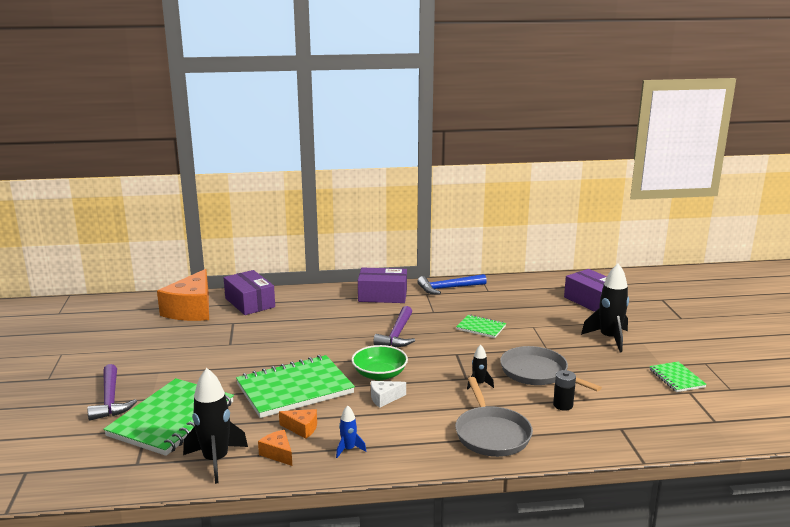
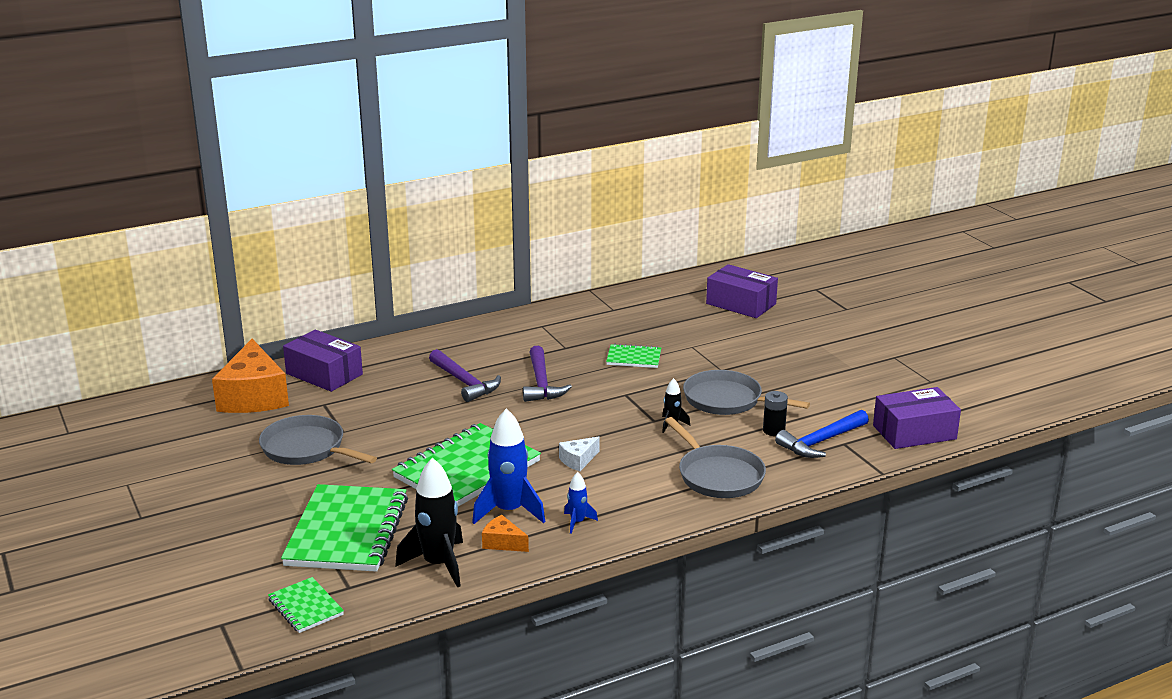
camera: 20 degrees left, 5 degrees up
purple hammer [87,364,137,420] -> purple hammer moved to [429,349,501,402]
orange cheese [279,409,317,439] -> blue rocket [472,408,545,524]
green bowl [351,345,408,380] -> none
purple box [358,268,407,303] -> purple box moved to [873,387,961,449]
blue hammer [417,274,487,295] -> blue hammer moved to [775,410,869,458]
black rocket [581,263,629,352] -> none
green notebook [649,362,707,392] -> green notebook moved to [268,577,344,633]
none -> grey pan [259,415,377,465]

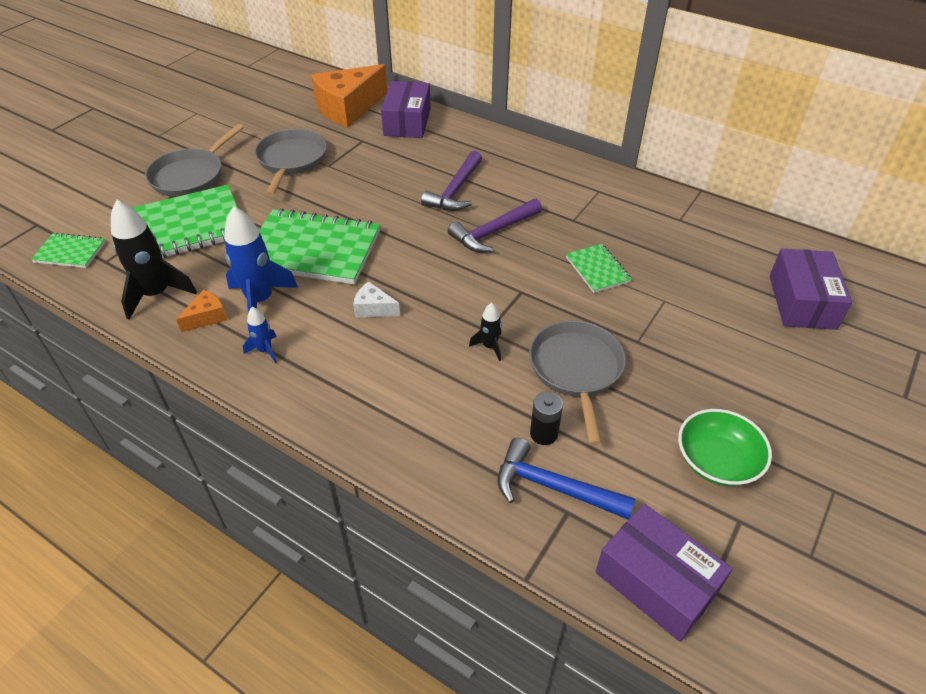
camera: 60 degrees right, 20 degrees up
green notebook [268,577,344,633] -> green notebook turned 75 degrees clockwise [31,233,106,268]
orange cheese [482,515,529,552] -> orange cheese turned 45 degrees clockwise [176,290,227,332]
grey pan [665,417,766,498] -> grey pan moved to [145,124,244,197]
none -> green bowl [678,409,772,486]

